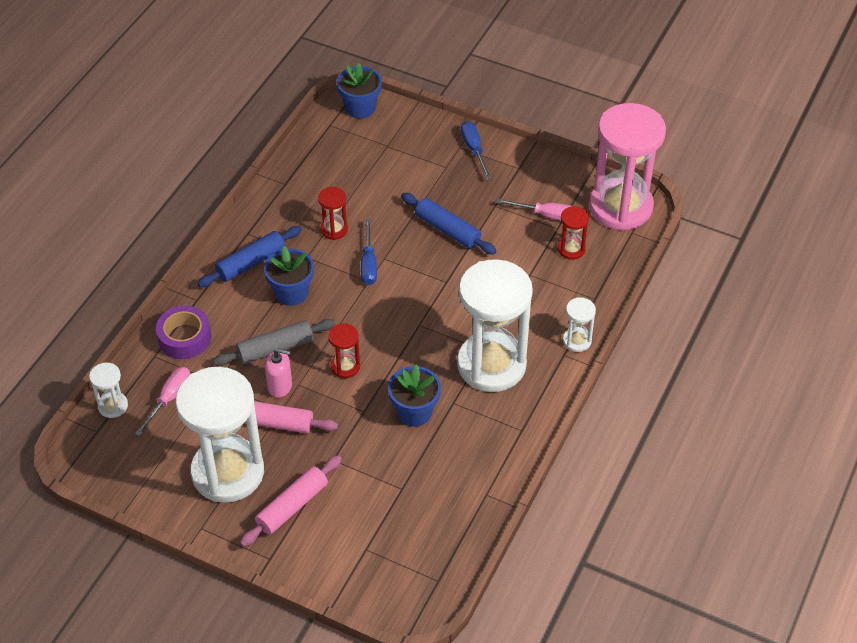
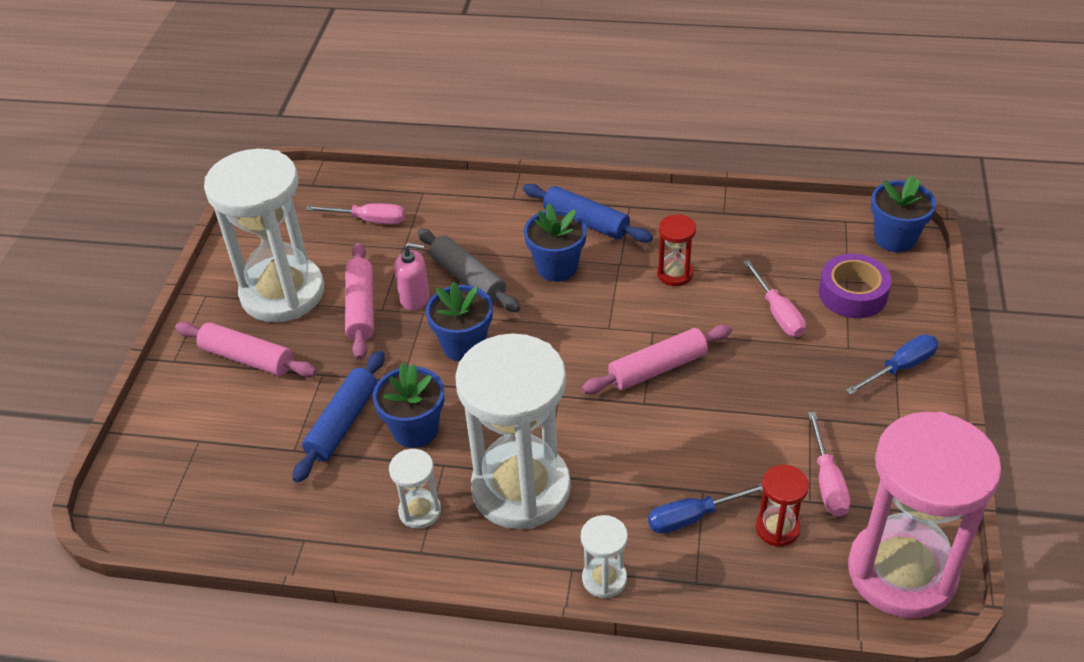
camera: 75 degrees right, 5 degrees down
white hourglass [89,363,128,418] -> white hourglass moved to [389,449,441,529]
purple tape [156,306,211,359] -> purple tape moved to [819,254,891,318]
pink soap dispenser [265,348,292,398] -> pink soap dispenser turned 75 degrees counterclockwise [394,243,430,311]
red hourglass [328,323,360,378] -> blue flower pot [426,282,493,361]
blue screwdriver [361,219,377,285] -> blue screwdriver moved to [648,484,763,534]
blue rolling pin [401,193,497,254] -> blue rolling pin moved to [292,351,385,483]
none -> pink rolling pin [581,325,732,394]
none -> pink screwdriver [743,260,806,337]

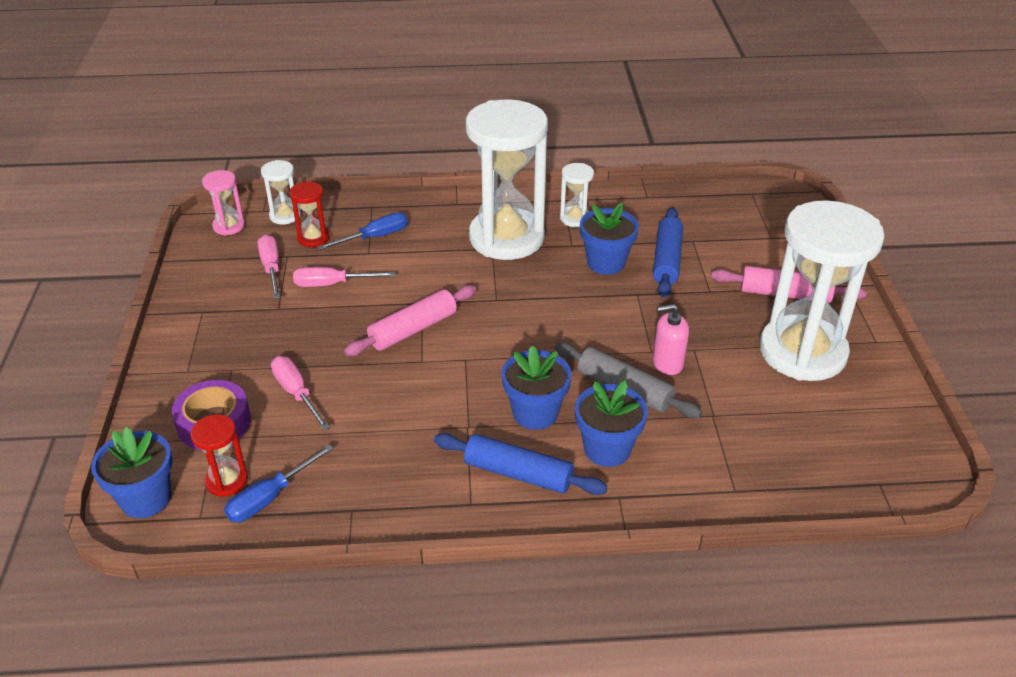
camera: 165 degrees right, 5 degrees down
pink screwdriver [306,203,405,224] -> pink screwdriver moved to [293,267,396,287]
pink rolling pin [345,243,374,360] -> none
blue flower pot [426,282,493,361] -> blue flower pot moved to [575,381,648,467]
white hourglass [581,515,628,599] -> white hourglass moved to [261,160,301,225]
red hourglass [657,214,696,286] -> red hourglass moved to [190,414,248,497]
blue screwdriver [846,334,939,395] -> blue screwdriver moved to [224,445,334,522]
pink hourglass [848,412,1002,618] -> pink hourglass [202,170,245,235], size x0.42

